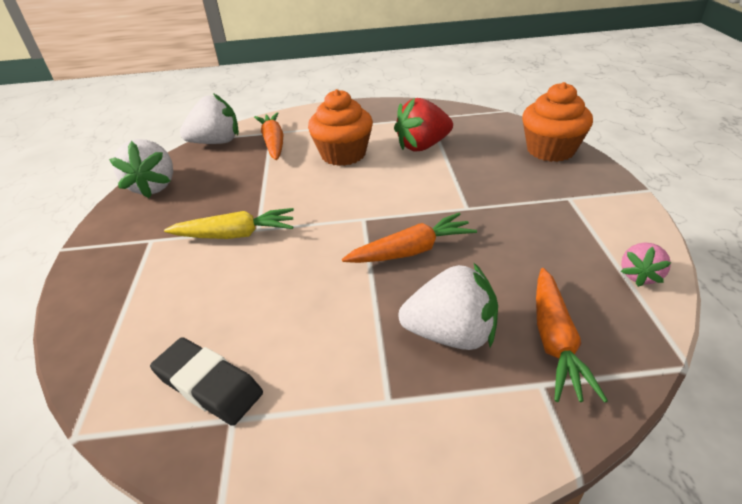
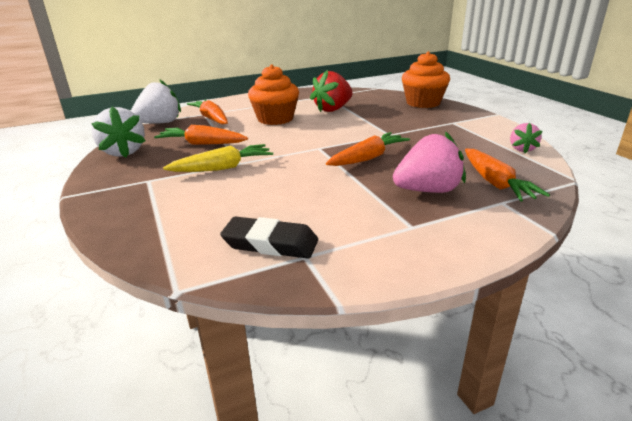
camera: 20 degrees left, 10 degrees down
white strawberry [398,263,498,350] -> pink strawberry [393,131,466,193]
none -> orange carrot [154,125,248,145]

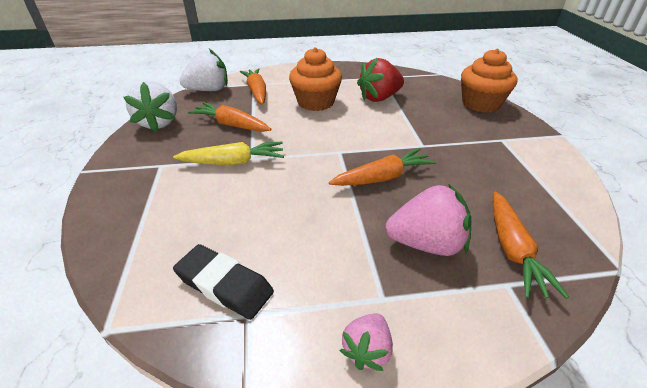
camera: 15 degrees right, 10 degrees up
pink strawberry [510,123,542,153] -> pink strawberry moved to [340,313,393,371]

